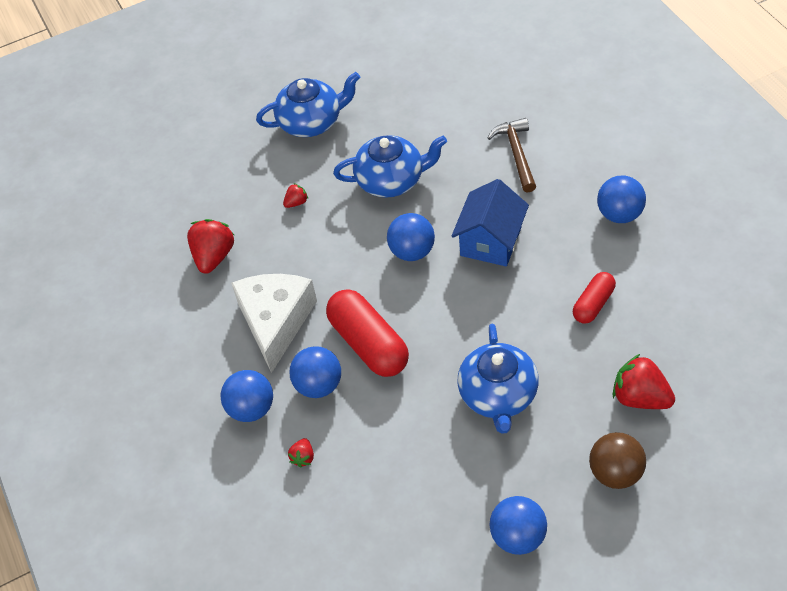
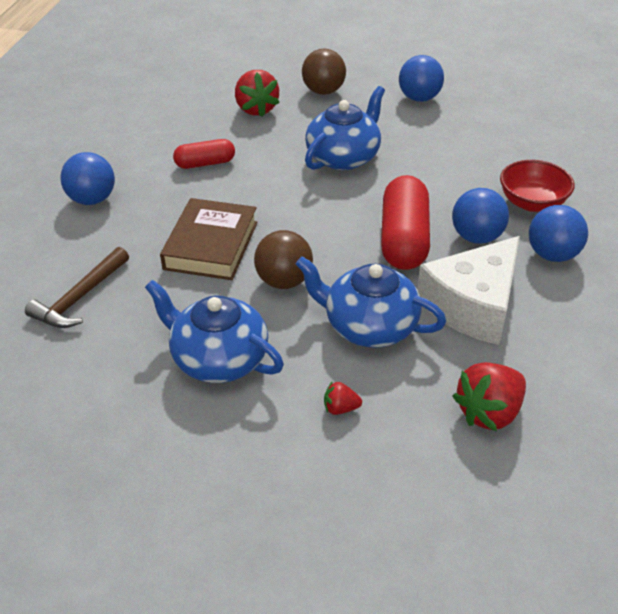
camera: 145 degrees left, 10 degrees down
blue teapot [256,72,360,137] -> blue teapot moved to [295,256,446,348]
red strawberry [288,438,314,468] -> red bowl [500,160,575,212]
blue ball [387,213,435,261] -> brown ball [254,230,313,289]
blue house [452,179,529,266] -> brown book [160,198,258,280]

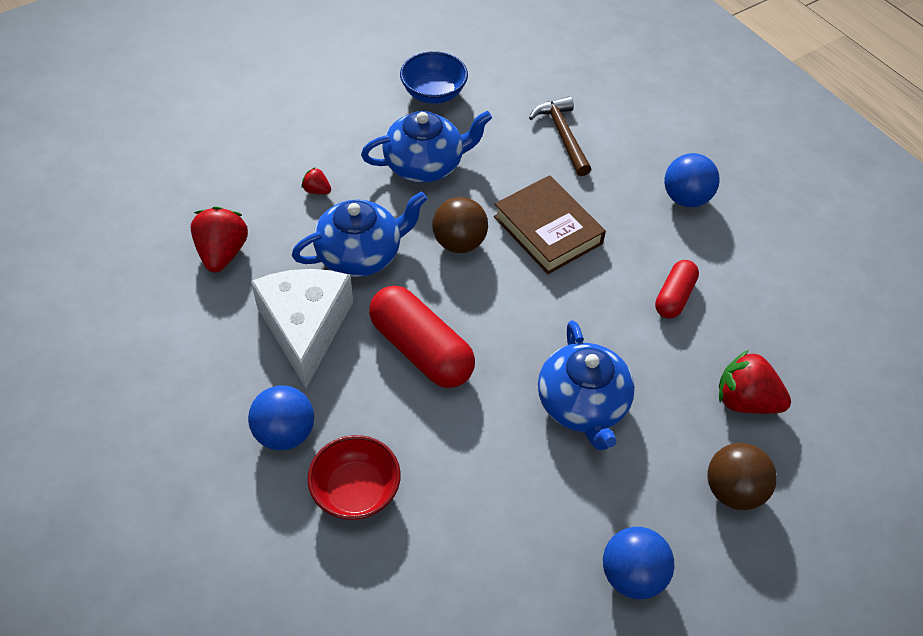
camera: 130 degrees right, 10 degrees up
red strawberry [324,382,362,415] -> red strawberry turned 105 degrees counterclockwise [301,167,331,194]
blue ball [452,188,509,244] -> none
none -> blue bowl [400,51,468,104]

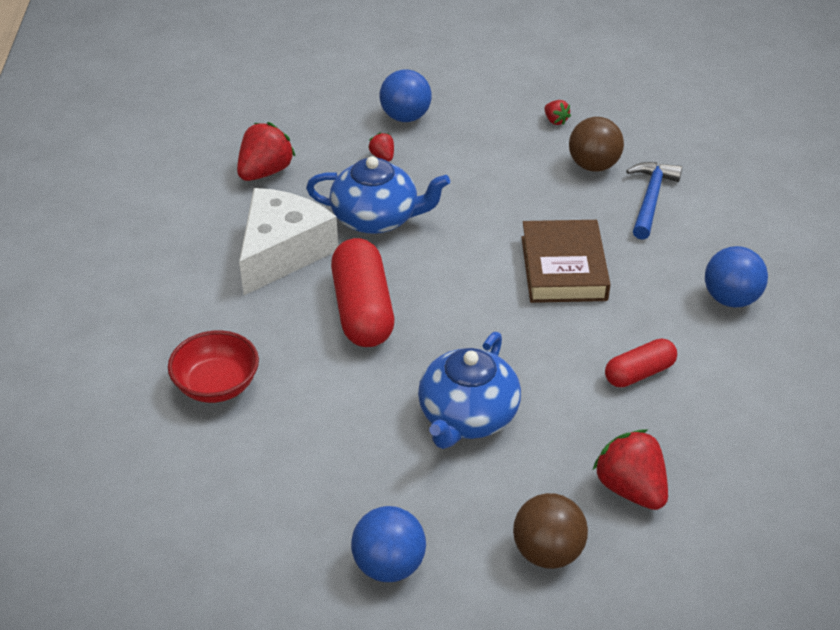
camera: 35 degrees right, 10 degrees down
blue ball [248,385,314,450] -> blue ball moved to [380,70,432,122]
blue teapot [361,111,492,183] -> none
blue bowl [400,51,468,104] -> red strawberry [544,100,571,125]
brown ball [432,197,488,253] -> brown ball moved to [569,117,624,172]
brown hammer [529,96,591,176] -> blue hammer [626,162,682,240]

